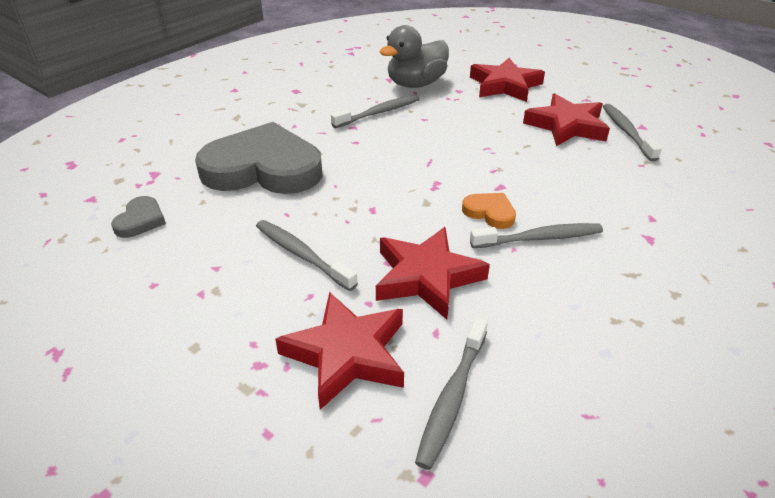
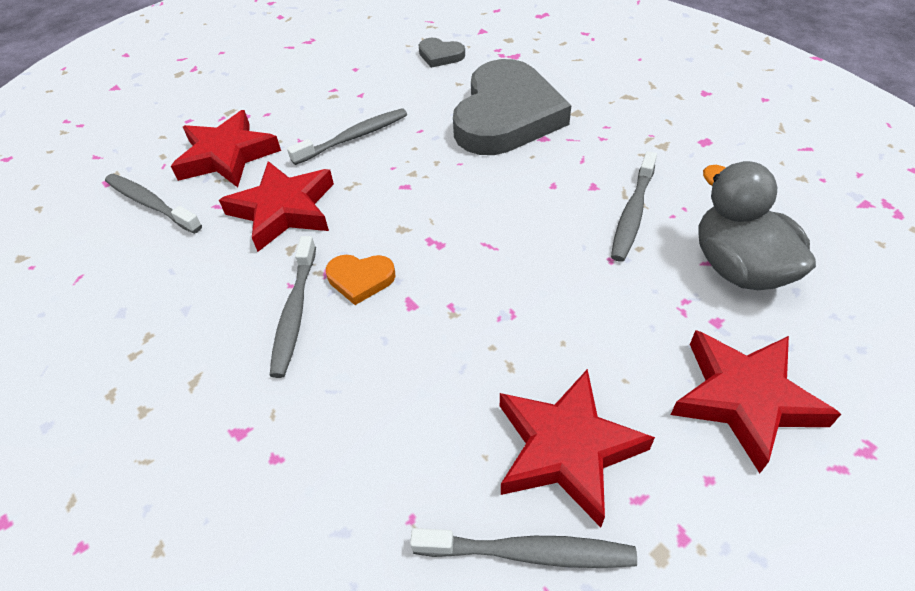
camera: 105 degrees right, 10 degrees up
grey toothbrush [331,95,420,128] -> grey toothbrush turned 45 degrees clockwise [611,151,657,262]
orange heart [462,193,516,229] -> orange heart turned 45 degrees clockwise [326,255,396,305]

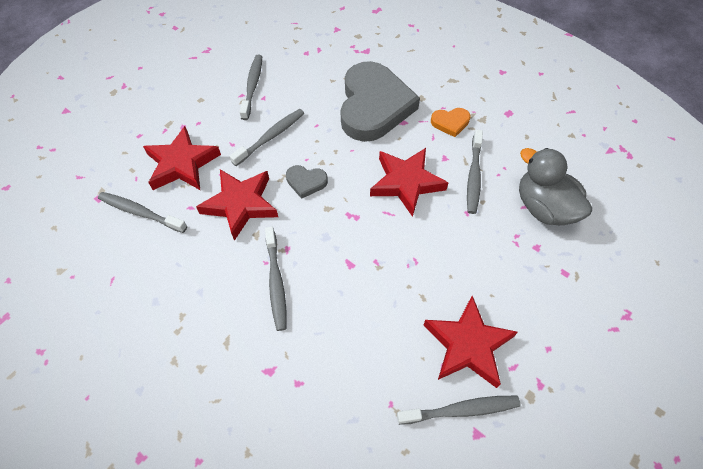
camera: 15 degrees left, 10 degrees up
orange heart [326,255,396,305] -> orange heart moved to [431,108,471,137]
grey heart [418,38,465,68] -> grey heart moved to [286,165,328,199]
red star [671,330,841,473] -> red star moved to [370,148,448,217]
none -> grey toothbrush [239,55,262,120]

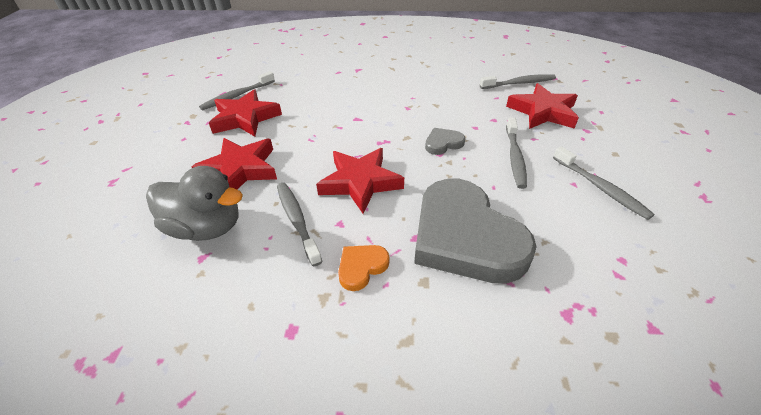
camera: 145 degrees right, 15 degrees down
red star [196,169,278,241] -> red star moved to [192,138,277,189]
grey toothbrush [265,227,287,331] -> none

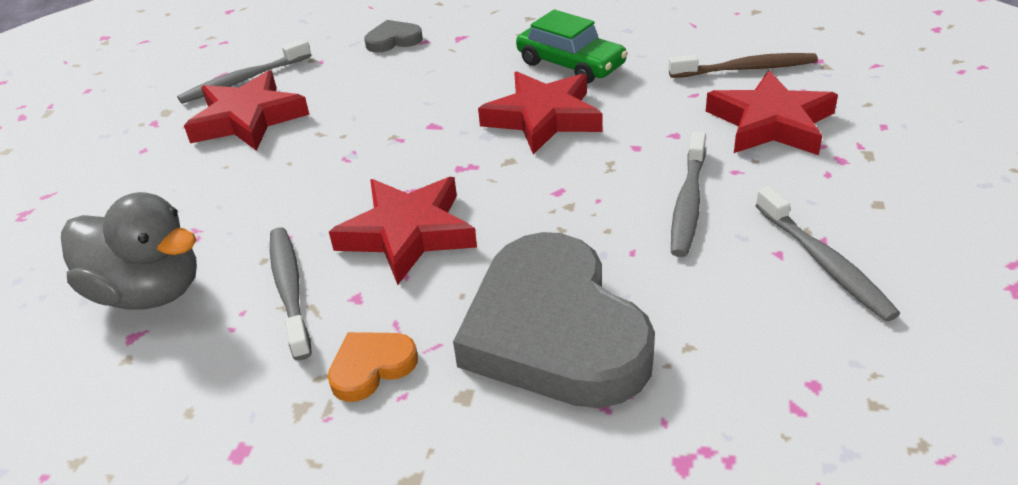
camera: 10 degrees right, 5 degrees down
red star [192,138,277,189] -> red star moved to [478,71,603,154]
grey heart [425,128,465,155] -> grey heart moved to [364,20,423,53]
grey toothbrush [480,74,556,89] -> brown toothbrush [669,53,818,78]
none -> green car [516,10,628,84]

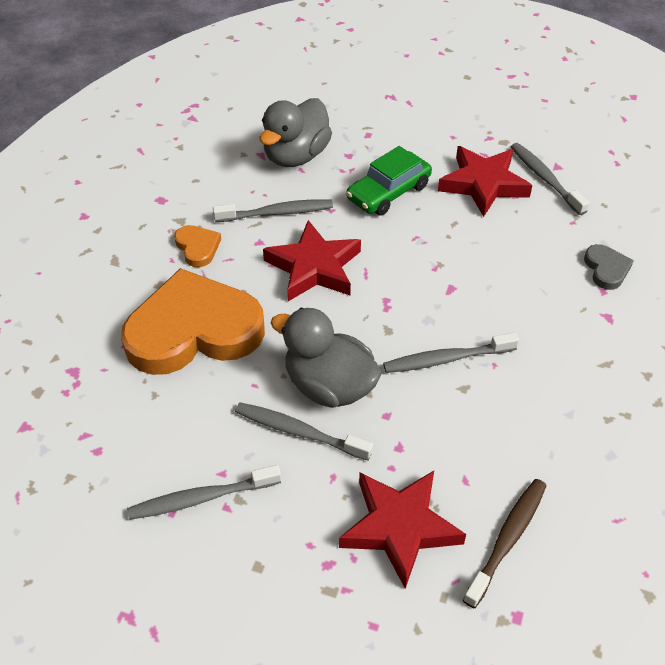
camera: 95 degrees right, 10 degrees up
grey heart [453,232,655,408] -> orange heart [121,268,265,375]
red star [478,71,603,154] -> grey toothbrush [383,332,519,373]
green car [516,10,628,84] -> green car moved to [346,146,432,216]
brown toothbrush [669,53,818,78] -> brown toothbrush turned 150 degrees counterclockwise [463,479,546,608]
none -> grey duck [270,308,382,408]

